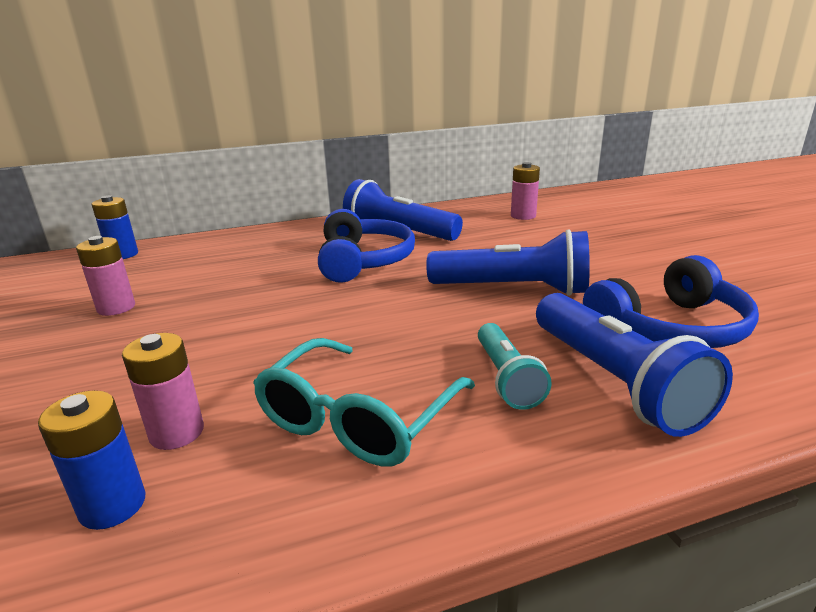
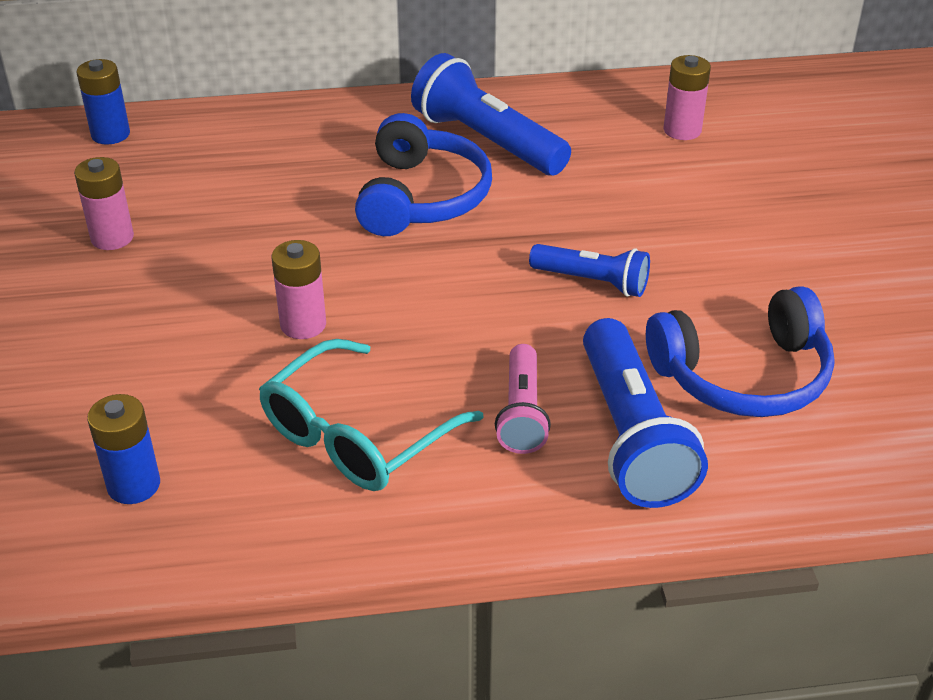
camera: 10 degrees right, 15 degrees up
pink battery [122,333,204,450] -> pink battery moved to [272,240,326,339]
blue flashlight [426,229,590,296] -> blue flashlight [529,244,650,297], size x0.59
turquoise flashlight [478,323,552,410] -> pink flashlight [495,344,551,454]

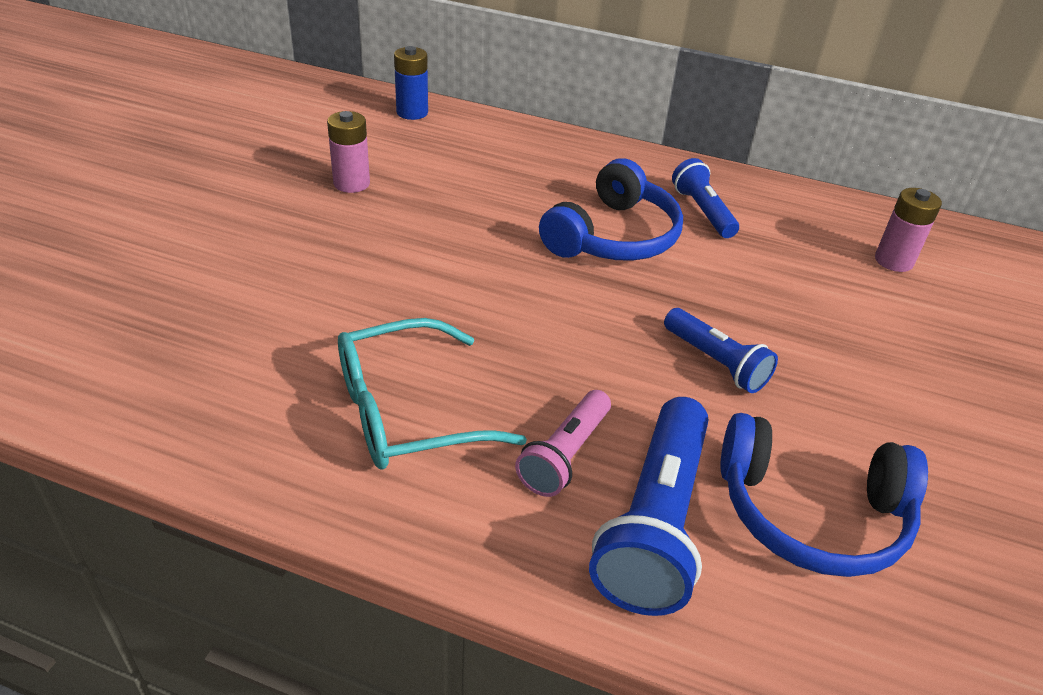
camera: 25 degrees right, 0 degrees up
blue battery [87,394,160,504] -> none
pink battery [272,240,326,339] -> none
blue flashlight [411,53,571,175] -> blue flashlight [672,158,739,238], size x0.59

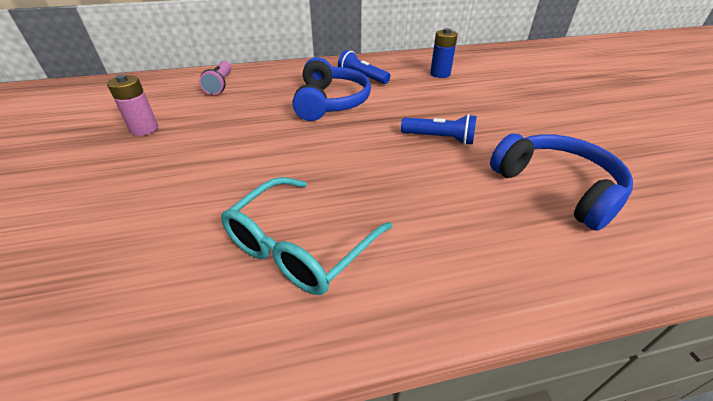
camera: 30 degrees left, 0 degrees up
blue battery [394,46,428,120] -> blue battery moved to [430,28,458,78]
pink flashlight [515,390,611,497] -> pink flashlight moved to [199,61,231,95]
blue flashlight [589,397,709,616] -> none
blue headphones [720,413,928,577] -> blue headphones turned 105 degrees counterclockwise [490,134,633,231]
pink battery [875,188,942,272] -> none

